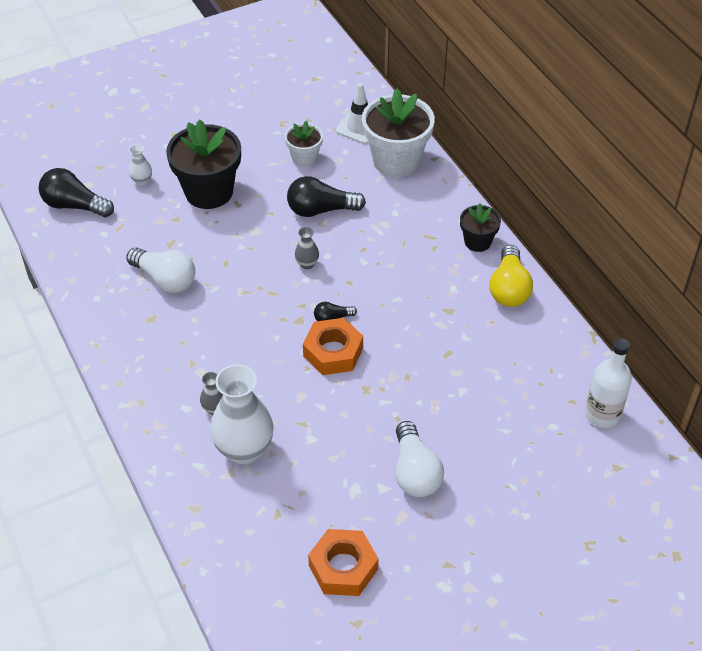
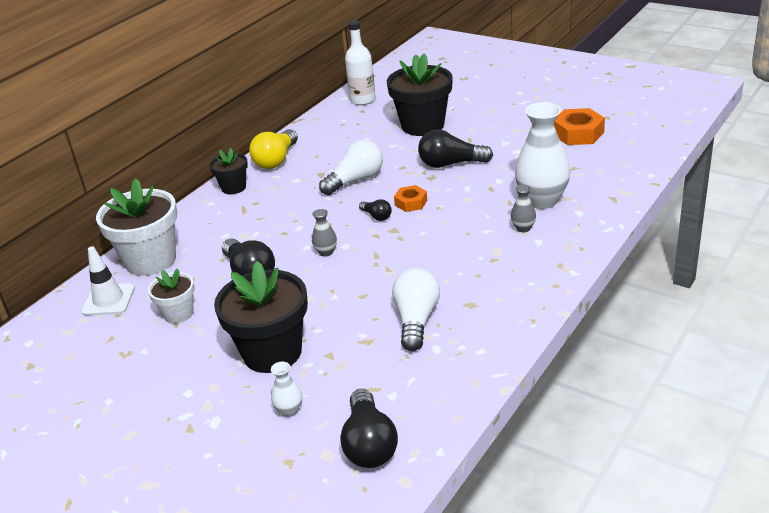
camera: 115 degrees left, 15 degrees down
orange nut [303,318,363,375] -> orange nut [394,185,427,212], size x0.60
white light bulb [395,421,444,497] -> white light bulb moved to [319,140,383,195]
yellow light bulb [490,245,533,307] -> yellow light bulb turned 135 degrees clockwise [249,129,298,169]
none -> black flower pot [387,53,453,136]
none -> black light bulb [418,129,493,168]

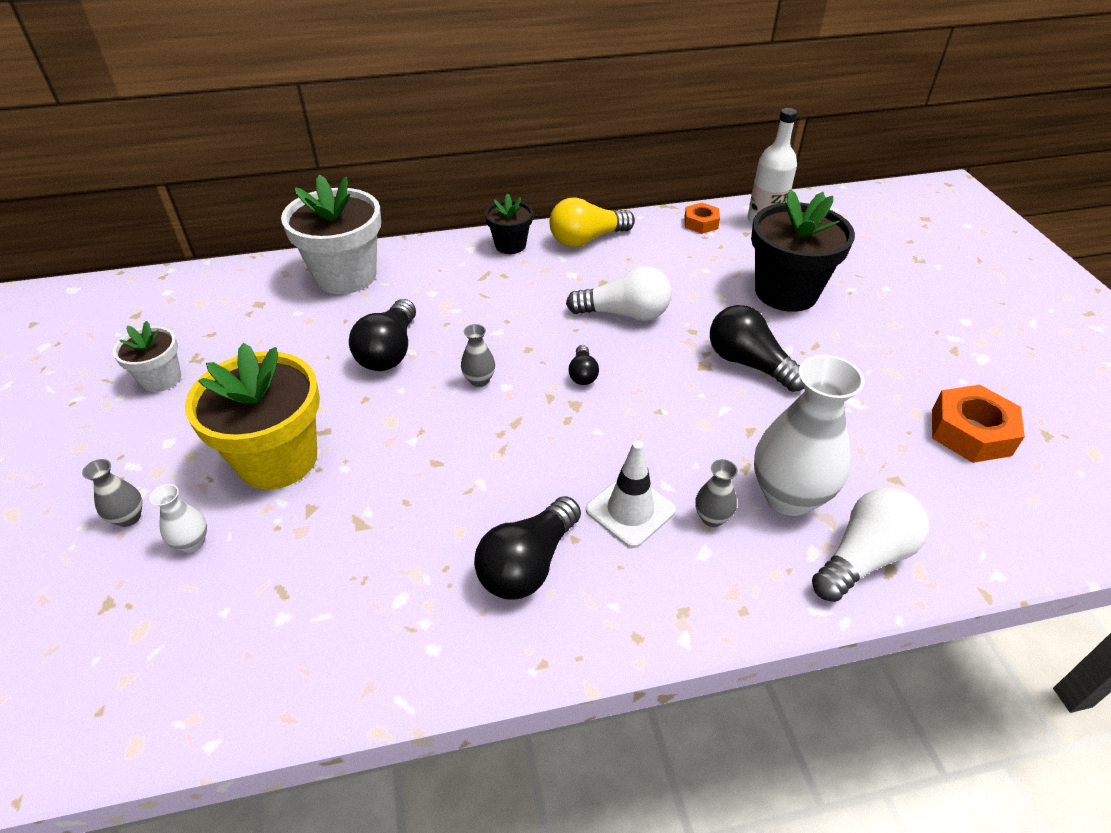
camera: 40 degrees right, 10 degrees up
white traffic cone [81,246,135,316] -> white traffic cone moved to [586,441,676,548]
white flower pot [148,268,195,324] -> white flower pot moved to [113,321,181,392]
black flower pot [214,261,308,373] -> yellow flower pot [185,343,320,490]
black light bulb [340,389,398,468] -> black light bulb moved to [474,496,581,600]
white light bulb [392,268,440,351] -> white light bulb moved to [812,488,929,602]
orange nut [394,185,427,212] -> orange nut moved to [684,203,720,234]
none -> grey vase [82,459,142,527]

